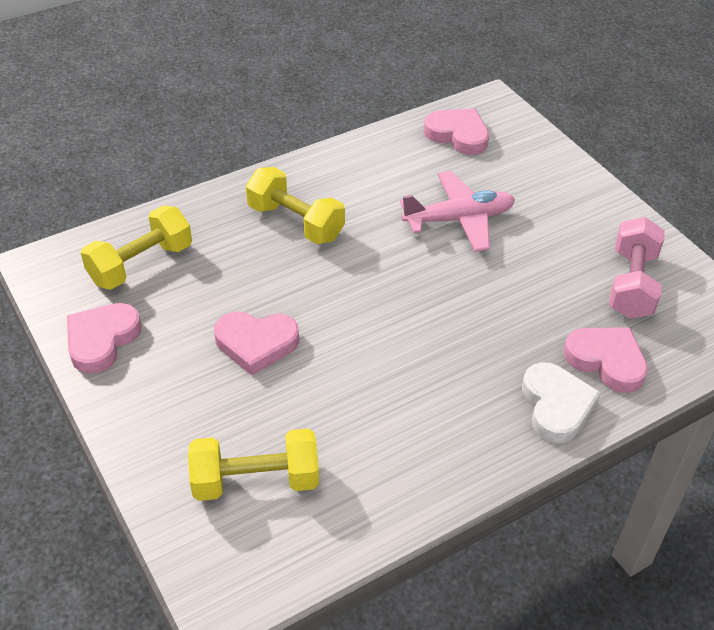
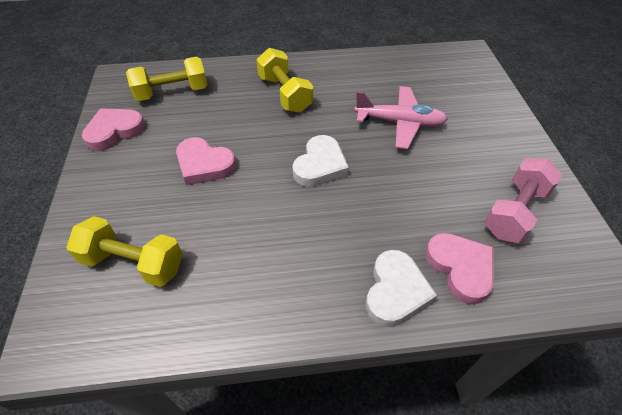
camera: 25 degrees right, 5 degrees up
pink heart [424,108,489,155] -> none
none -> white heart [292,135,349,187]

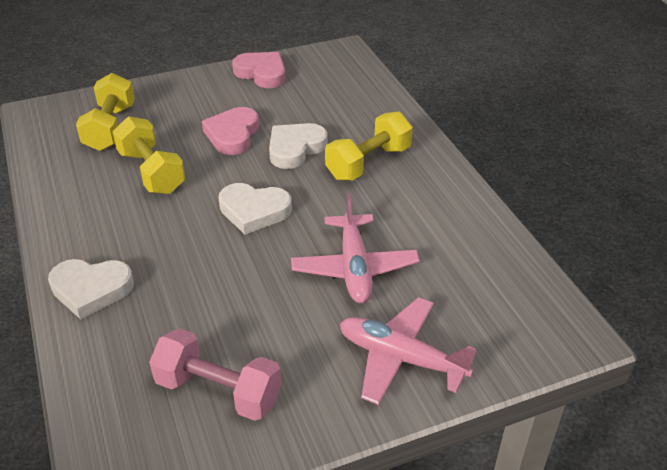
camera: 75 degrees right, 10 degrees down
yellow dumbbell [126,57,207,101] -> yellow dumbbell moved to [112,116,185,194]
pink heart [425,233,494,304] -> none
none -> white heart [269,123,328,169]
none -> pink plane [340,297,477,405]

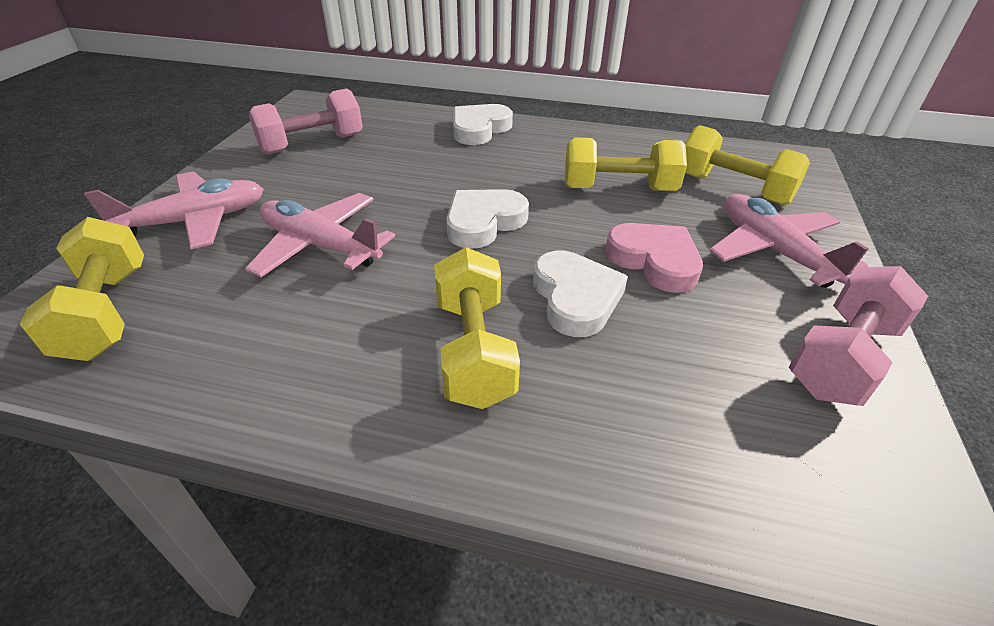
camera: 125 degrees right, 0 degrees up
pink heart [232,52,285,88] -> pink dumbbell [789,266,928,406]
none -> yellow dumbbell [19,217,144,361]
none -> pink plane [709,194,869,288]

